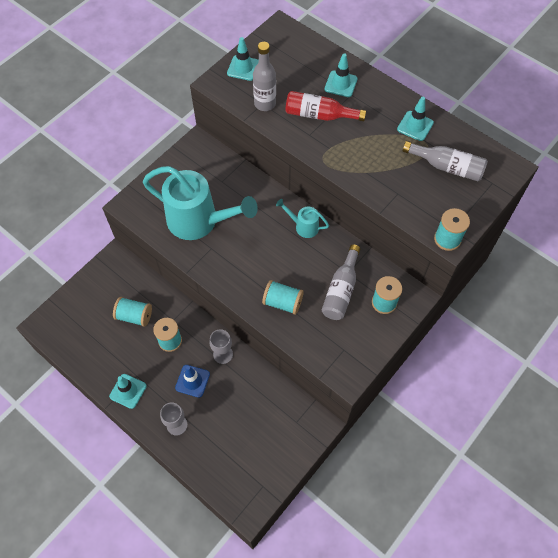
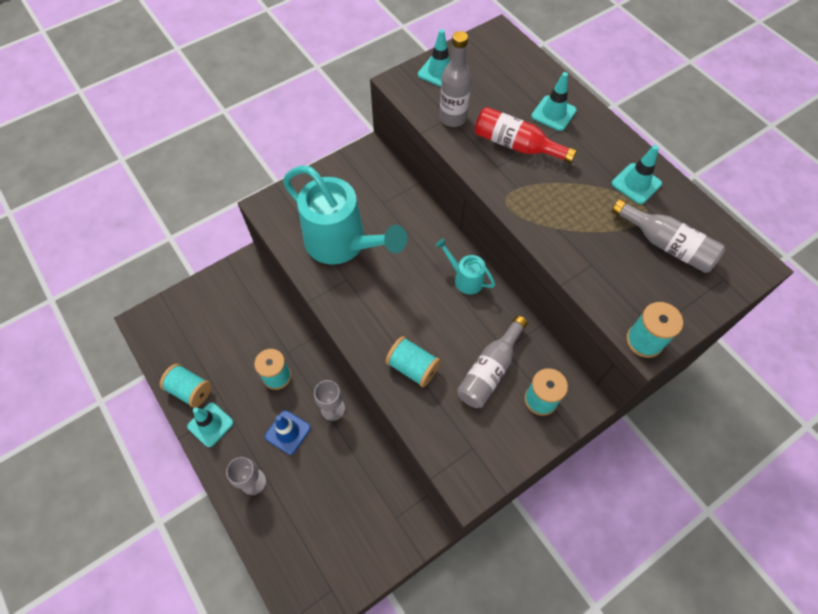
camera: 15 degrees right, 0 degrees up
turquoise spool [113,297,152,327] -> turquoise spool moved to [160,364,211,408]

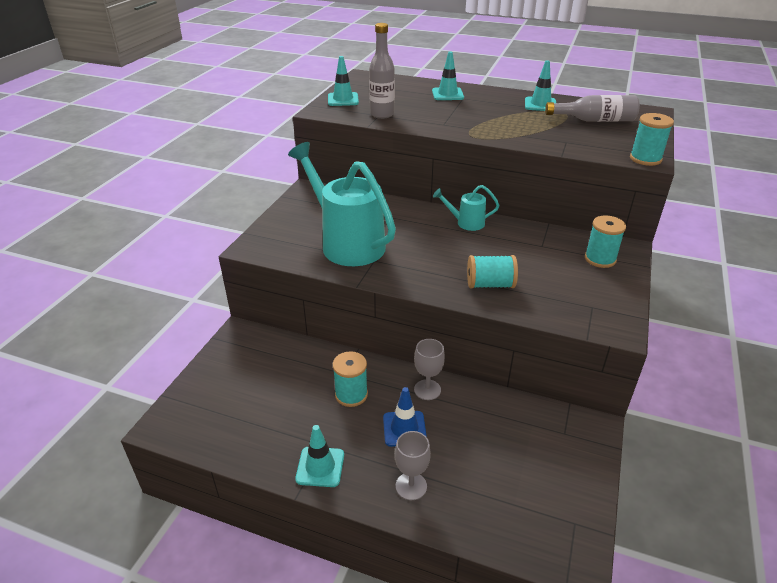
camera: 35 degrees left, 25 degrees down
turquoise spool [160,364,211,408] -> none
turquoise watering can [283,166,407,265] -> turquoise watering can turned 135 degrees counterclockwise [288,142,396,266]
grey bottle [457,316,528,408] -> none
red bottle [475,107,577,164] -> none

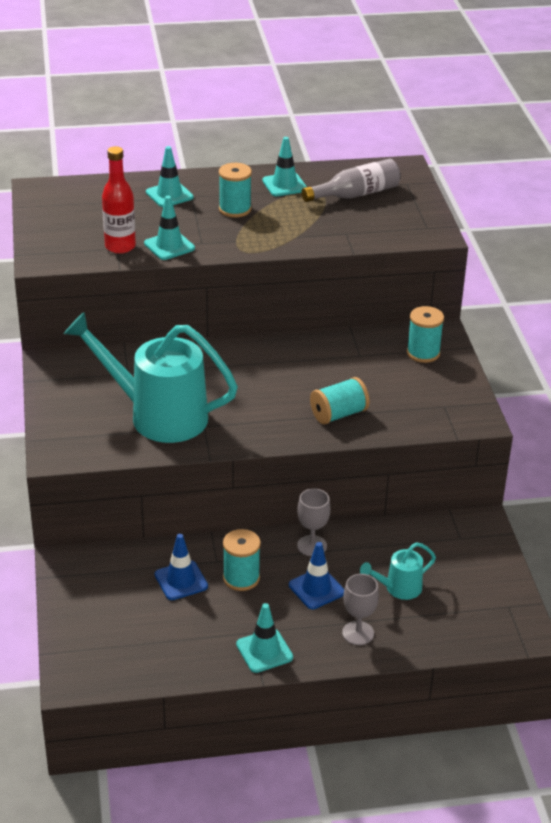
camera: 30 degrees left, 0 degrees up
turquoise traffic cone [328,56,359,106] -> turquoise traffic cone moved to [144,196,195,260]
grey bottle [369,23,395,119] -> red bottle [102,146,136,254]
turquoise watering can [433,185,500,231] -> turquoise watering can moved to [360,542,436,600]
turquoise spool [630,113,674,166] -> turquoise spool moved to [219,163,252,218]
none -> blue traffic cone [155,534,208,600]

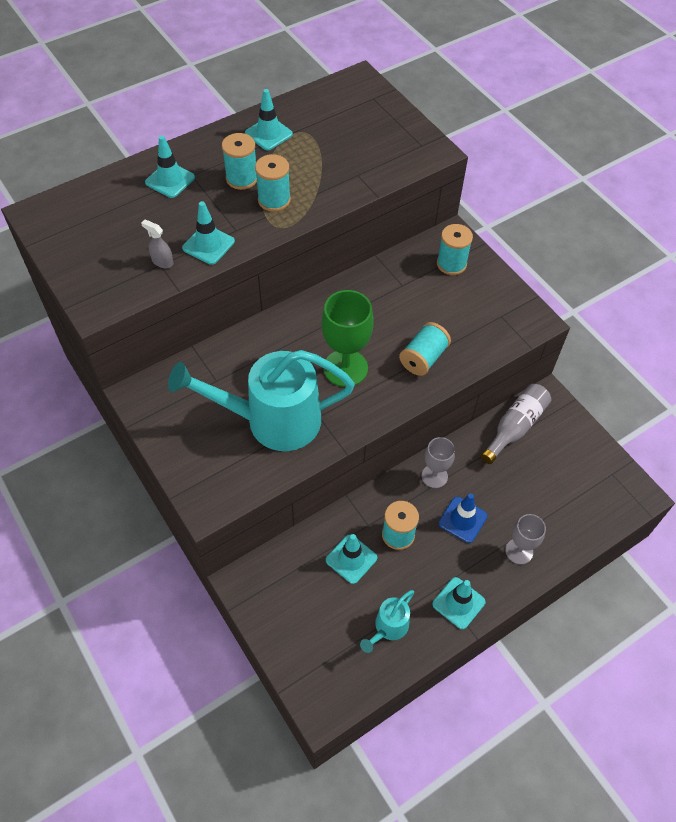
camera: 25 degrees left, 20 degrees up
red bottle [102,146,136,254] -> grey spray bottle [141,220,173,268]
blue traffic cone [155,534,208,600] -> turquoise traffic cone [326,534,377,584]
grey bottle [301,159,401,202] -> grey bottle moved to [481,384,551,464]
turquoise watering can [360,542,436,600] -> turquoise watering can moved to [360,590,414,653]
none -> turquoise spool [255,154,291,212]
none -> green goblet [321,290,374,387]

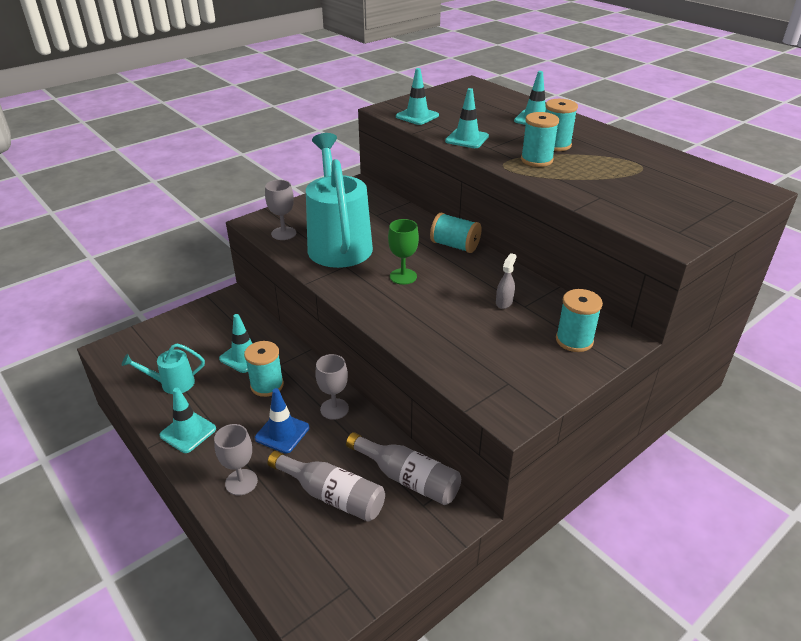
camera: 85 degrees right, 20 degrees down
grey spray bottle [141,220,173,268] -> grey spray bottle moved to [496,253,517,309]
turquoise traffic cone [245,89,293,150] -> turquoise traffic cone moved to [396,68,439,125]
green goblet [321,290,374,387] -> green goblet [388,219,419,285], size x0.61
turquoise watering can [360,590,414,653] -> turquoise watering can turned 45 degrees counterclockwise [122,344,205,394]
turquoise spool [399,322,451,376] -> turquoise spool moved to [430,213,482,253]
none -> grey goblet [265,180,296,240]
none -> grey bottle [268,451,385,522]

